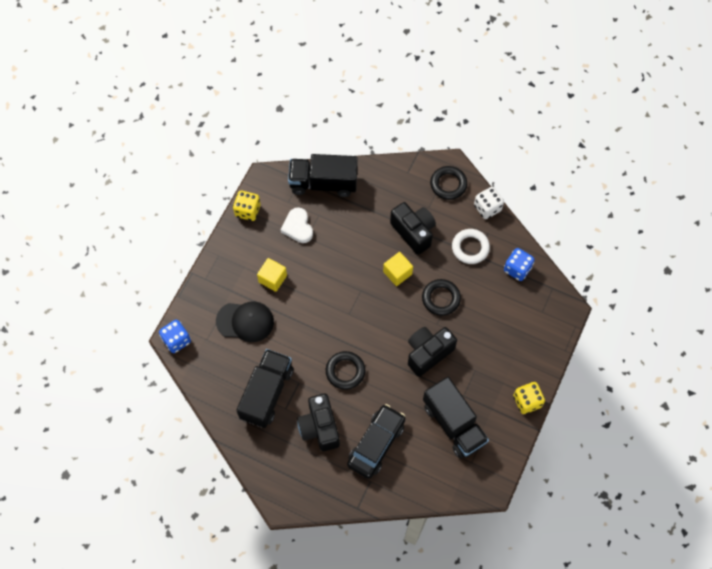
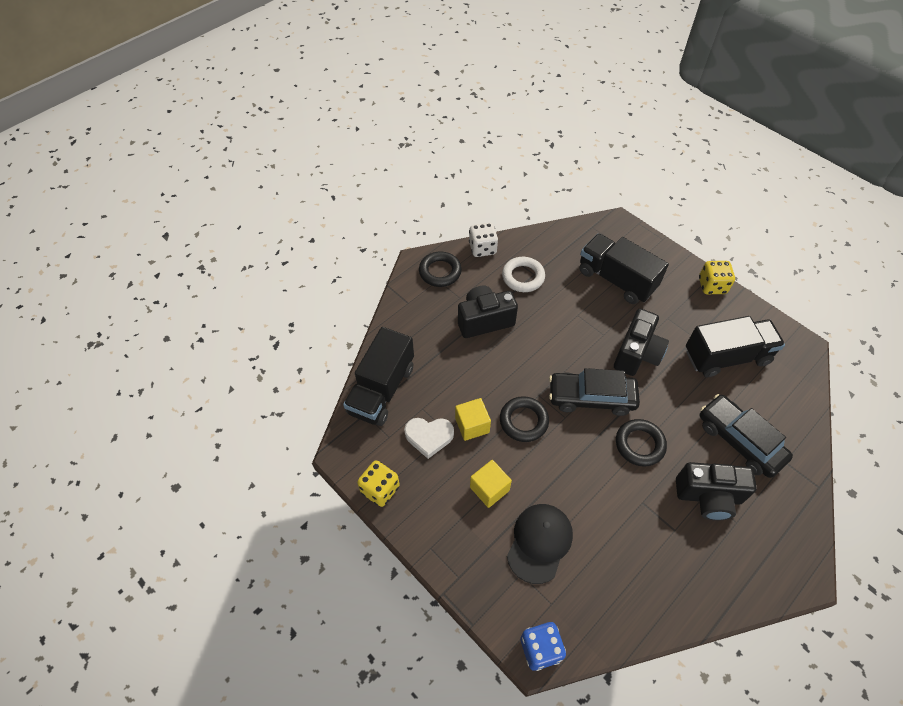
camera: 70 degrees left, 10 degrees down
black truck [236,349,293,428] -> black truck moved to [579,233,669,304]
yellow cube [383,252,413,286] -> yellow cube moved to [455,398,491,441]
black camera [408,327,457,377] -> black camera turned 135 degrees counterclockwise [614,309,669,376]
black ring [422,279,461,316] -> black ring moved to [500,396,549,442]
blue dice [504,248,535,281] -> none
none -> black car [549,368,640,416]

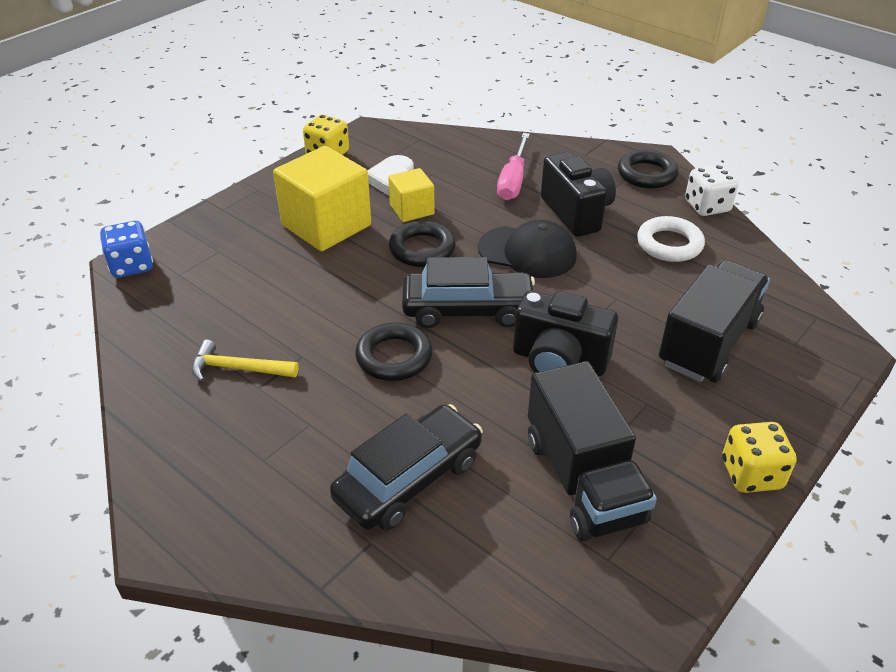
camera: 85 degrees right, 15 degrees down
black truck [343,327,414,426] -> none
yellow cube [470,460,512,508] -> yellow cube [273,146,371,251], size x1.83
black cap [507,504,573,584] -> black cap moved to [478,220,577,278]
black car [549,368,640,416] -> black car turned 90 degrees clockwise [402,257,535,328]
black camera [676,462,757,521] -> none
none -> yellow hammer [191,340,299,382]
none -> pink screwdriver [497,133,530,201]

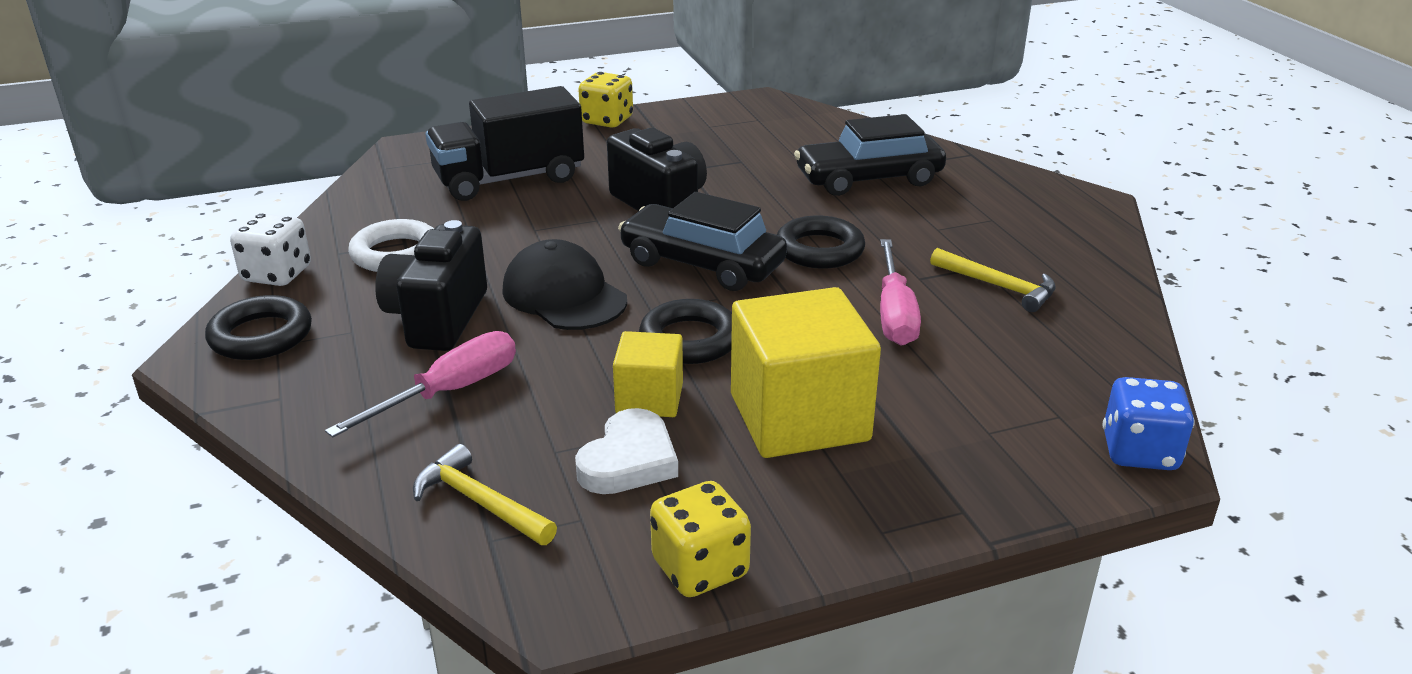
camera: 150 degrees left, 10 degrees down
black truck [528,361,657,541] -> none
none -> yellow hammer [413,444,557,545]
none -> pink screwdriver [880,239,921,346]

